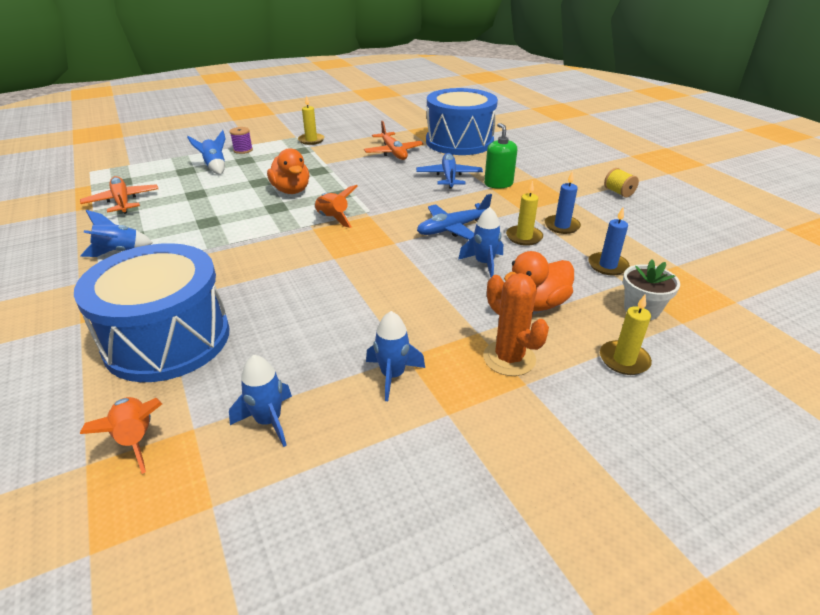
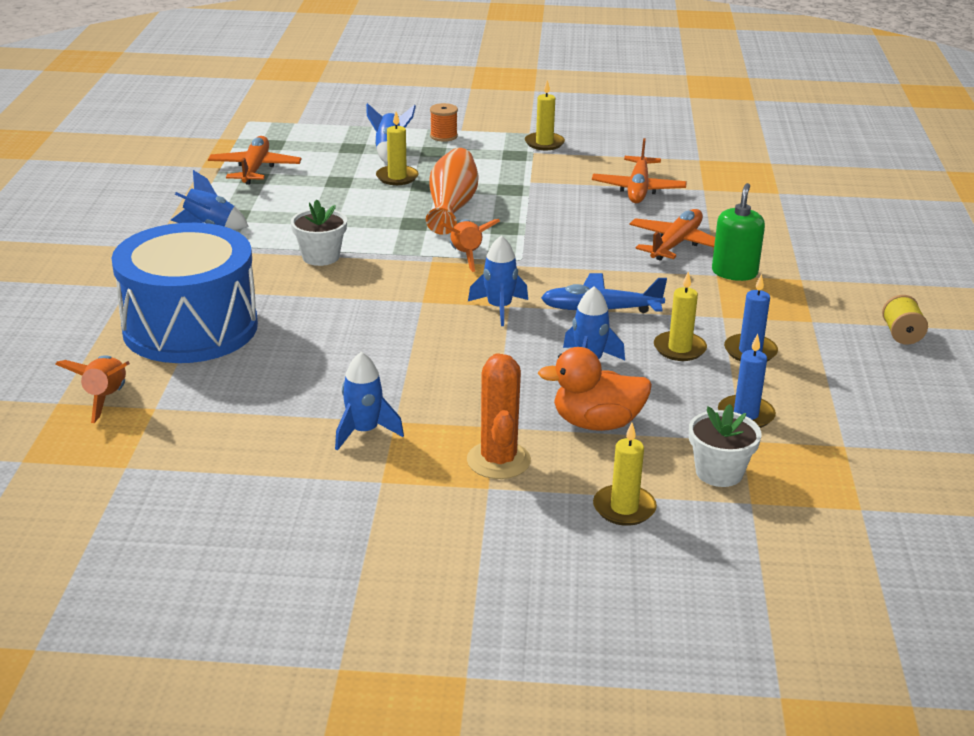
camera: 30 degrees right, 5 degrees down
blue rocket [229,355,292,447] -> blue rocket moved to [468,235,528,326]
purple spool [230,127,253,154] -> orange spool [430,103,458,142]
orange duck [267,148,309,194] -> orange vase [426,148,478,235]
blue plane [416,153,483,188] -> orange plane [629,209,715,261]
blue drum [426,88,498,155] -> none
none -> white flower pot [291,199,347,266]
none -> yellow candle [376,112,419,185]

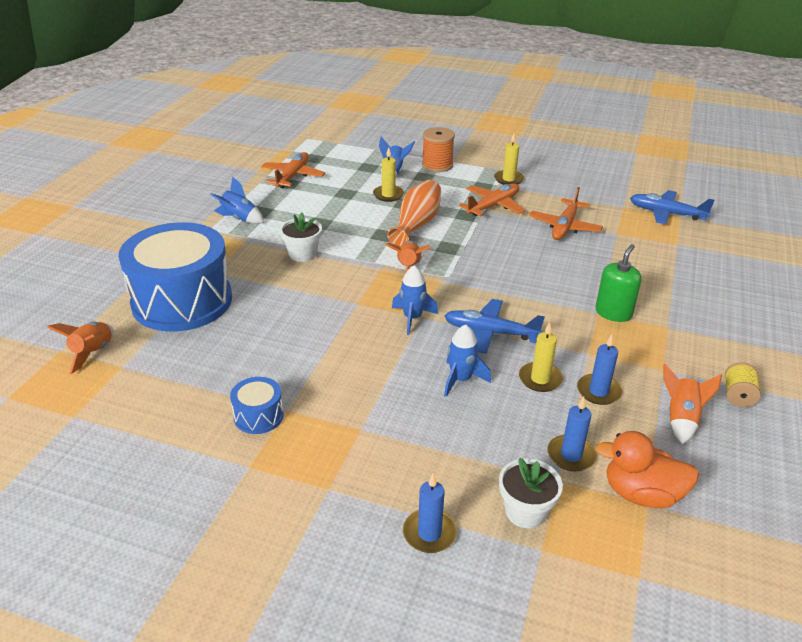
camera: 15 degrees right, 5 degrees up
blue rocket [335,352,404,451] -> blue drum [230,377,284,434]
orange spool [430,103,458,142] -> orange spool [422,127,455,172], size x1.55
orange cactus [467,353,531,479] -> none
orange duck [538,347,652,431] -> orange duck moved to [595,431,699,508]
yellow candle [593,423,657,526] -> blue candle [403,473,457,553]
orange plane [629,209,715,261] -> orange plane moved to [459,183,525,216]
none -> blue plane [630,190,715,224]
none -> orange rocket [663,364,722,444]

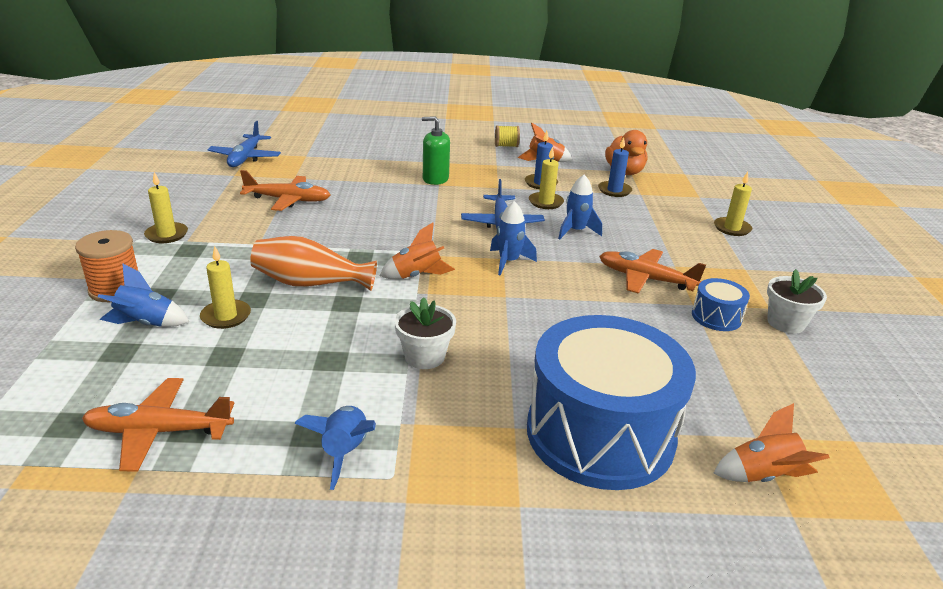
camera: 110 degrees left, 5 degrees down
blue candle [403,473,457,553] -> yellow candle [714,172,752,236]
orange plane [459,183,525,216] -> orange plane moved to [599,249,706,294]
white flower pot [499,458,563,528] -> white flower pot moved to [767,269,827,334]

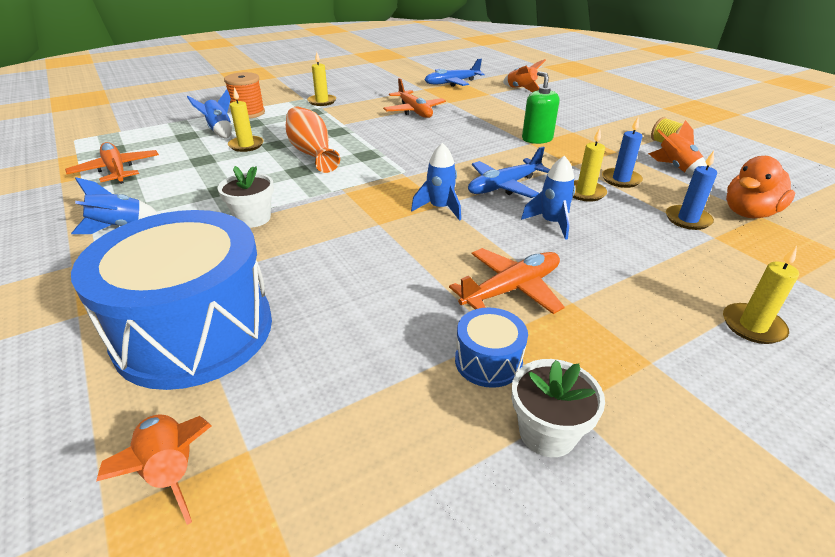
camera: 60 degrees right, 5 degrees up
orange rocket [380,222,455,279] -> orange rocket moved to [503,59,546,92]
orange plane [599,249,706,294] -> orange plane turned 60 degrees clockwise [449,248,565,314]

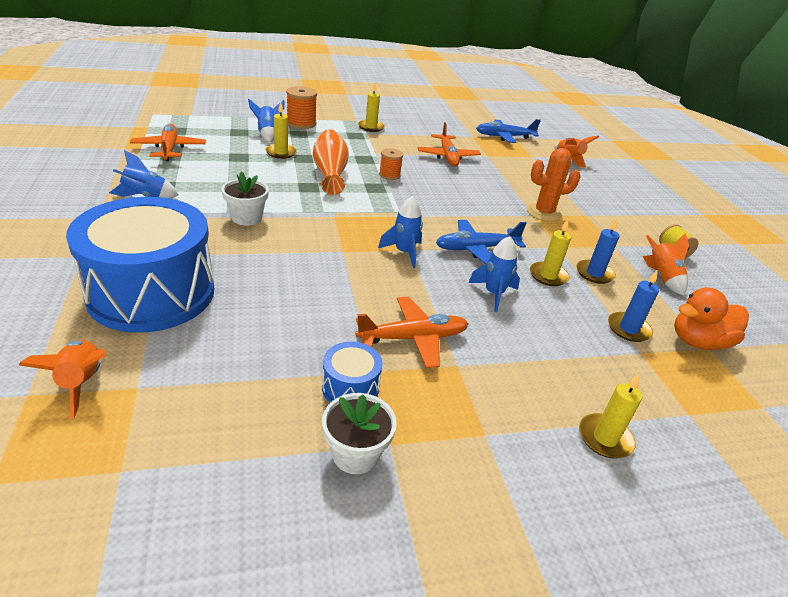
camera: 15 degrees right, 0 degrees up
green soap dispenser [522,71,560,144] -> orange cactus [527,148,581,222]
none -> orange spool [379,148,403,180]

